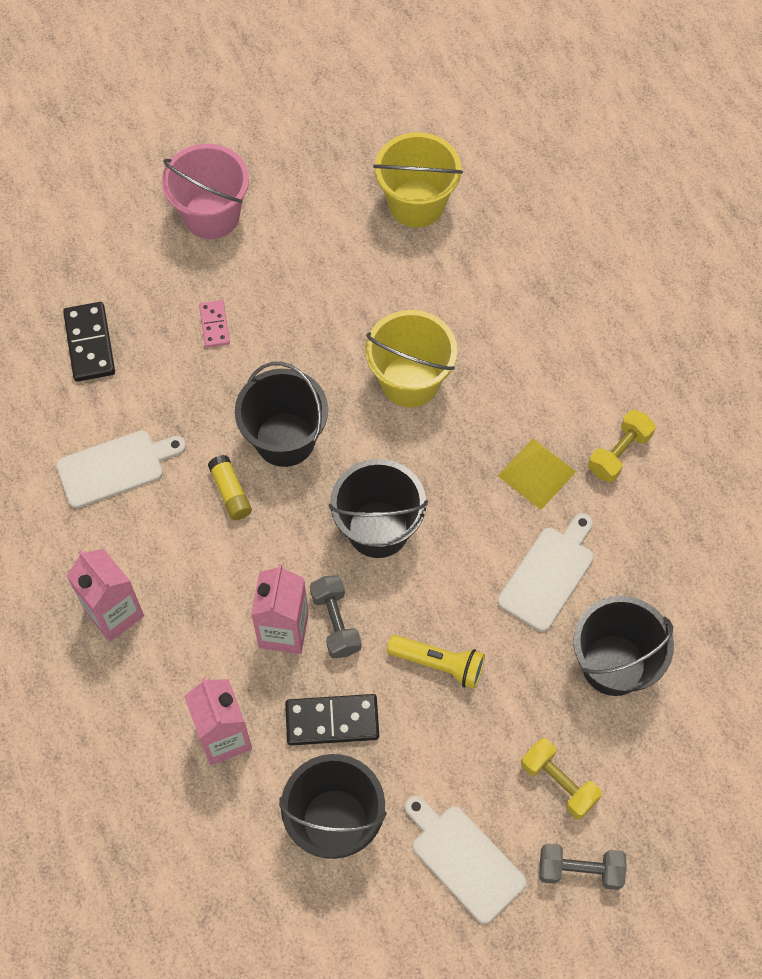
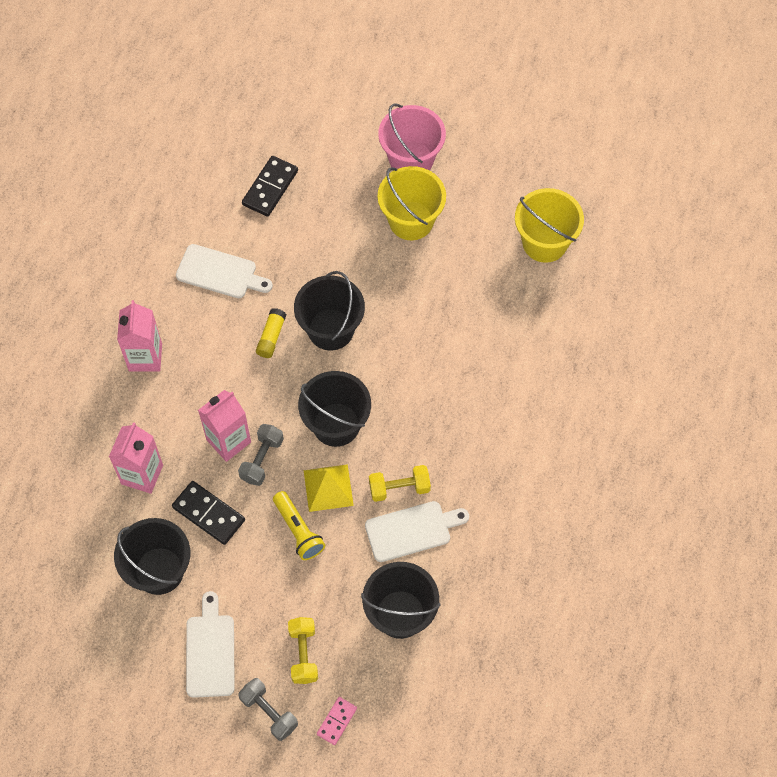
camera: 40 degrees right, 0 degrees up
pink domino [199,300,230,348] -> pink domino moved to [317,697,357,745]
yellow bucket [365,310,457,407] -> yellow bucket moved to [378,166,446,240]
yellow pyramid [498,438,576,510] -> yellow pyramid moved to [304,464,354,512]
yellow dumbbell [588,410,656,482] -> yellow dumbbell moved to [369,465,431,502]

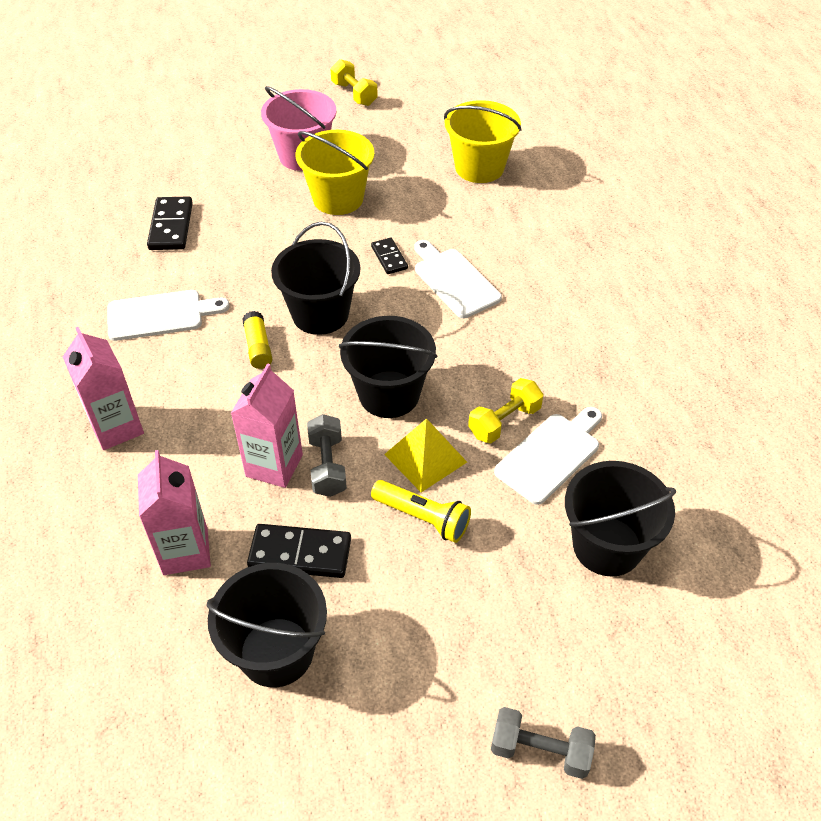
camera: 30 degrees left, 15 degrees down
white cutting board [186,591,235,698] -> white cutting board moved to [414,240,502,318]
yellow dumbbell [288,617,318,684] -> yellow dumbbell moved to [330,59,378,106]
pink domino [317,697,357,745] -> none
none -> black domino [371,238,408,274]

